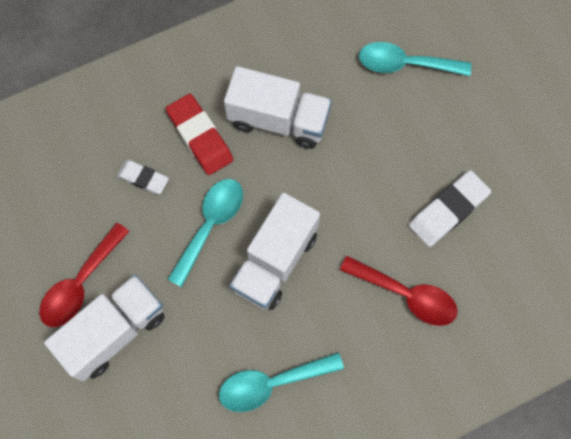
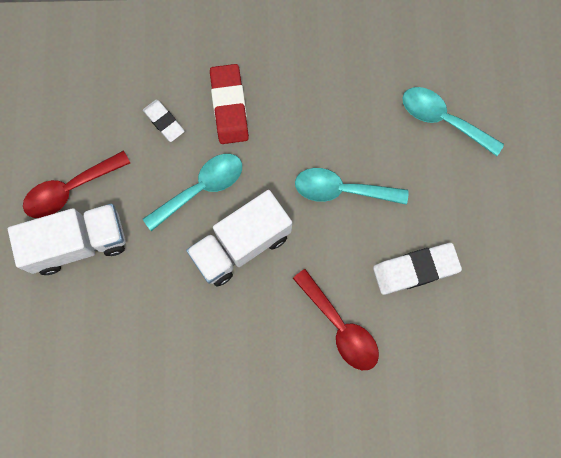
camera: 25 degrees right, 5 degrees up
turquoise spoon [219,353,344,412] -> turquoise spoon moved to [295,168,408,205]
white truck [224,66,332,149] -> none

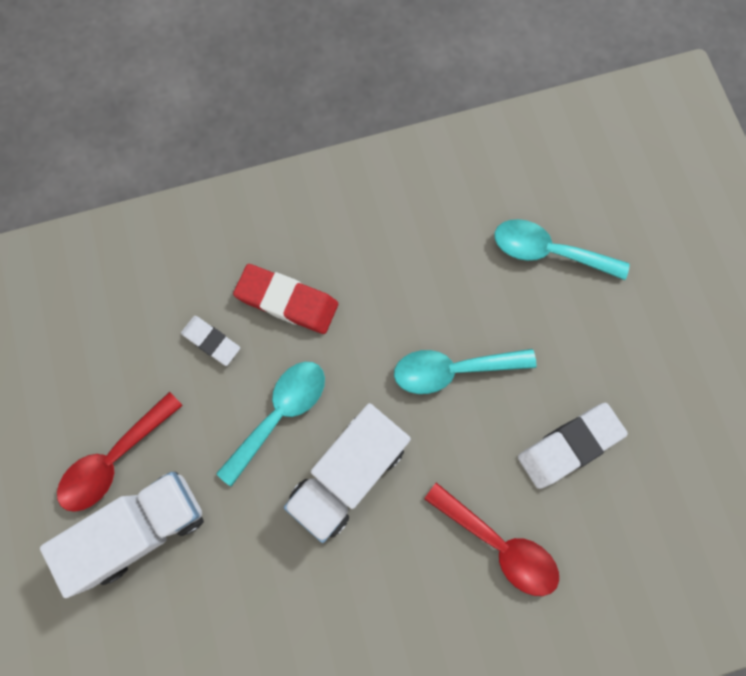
camera: 15 degrees left, 0 degrees up
red eraser [210,64,249,144] -> red eraser turned 45 degrees counterclockwise [233,264,338,334]

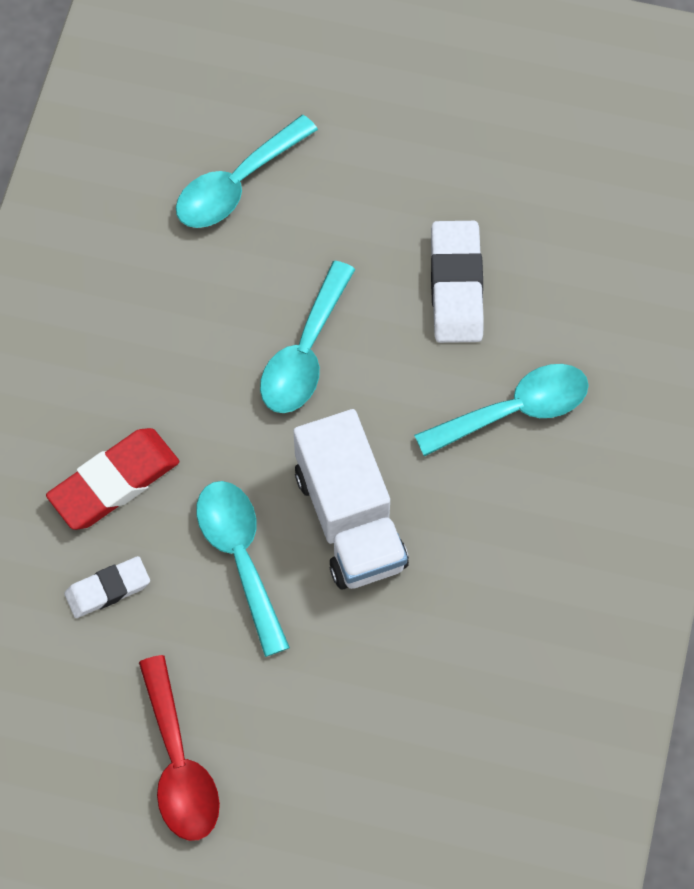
camera: 60 degrees left, 10 degrees down
white truck [40,472,204,598] -> none
red spoon [424,483,559,596] -> turquoise spoon [414,364,589,457]

